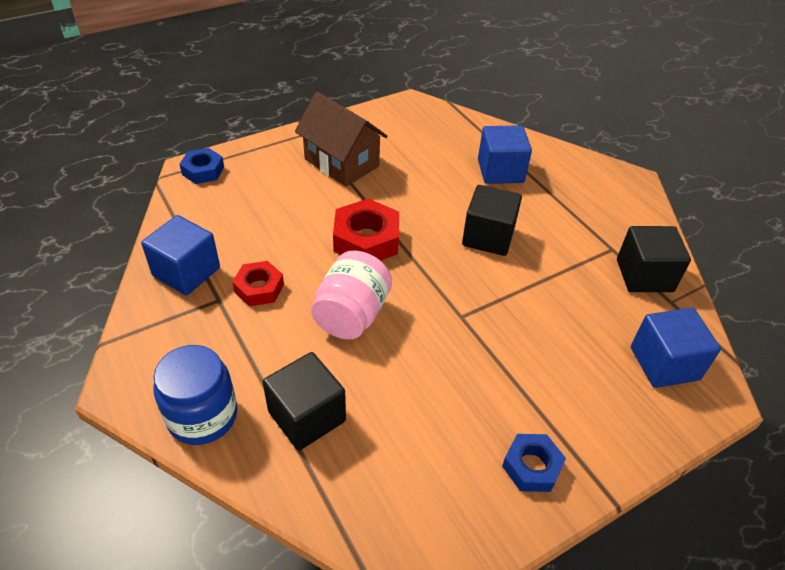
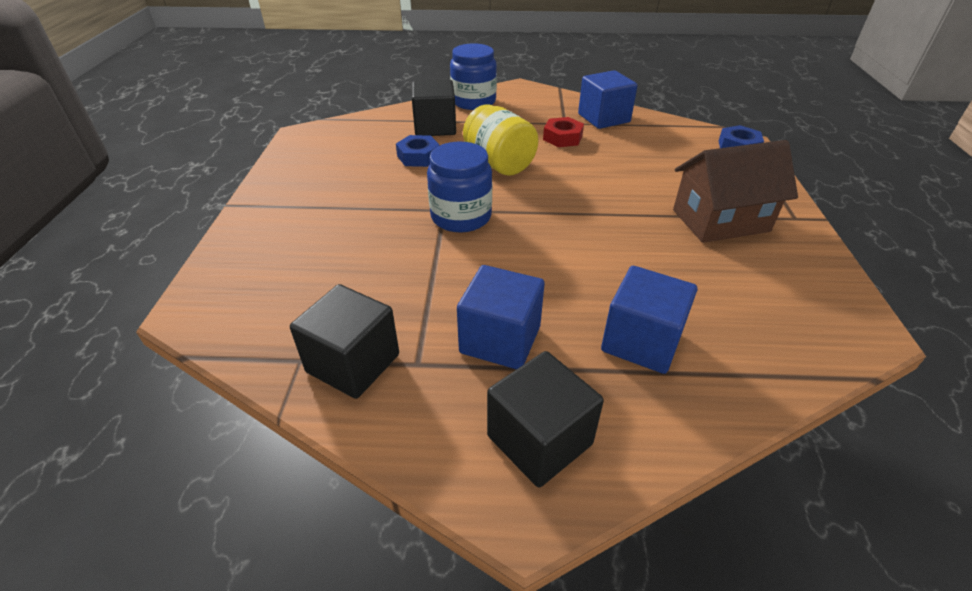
camera: 125 degrees right, 5 degrees down
pink jar [311,251,392,340] -> yellow jar [463,104,538,176]
red nut [333,198,399,261] -> none
black cube [462,185,522,256] -> black cube moved to [487,351,604,488]
blue nut [502,434,566,492] -> blue nut moved to [396,135,440,167]
blue cube [631,308,721,388] -> blue cube moved to [457,265,544,369]
none -> blue jar [427,142,492,233]

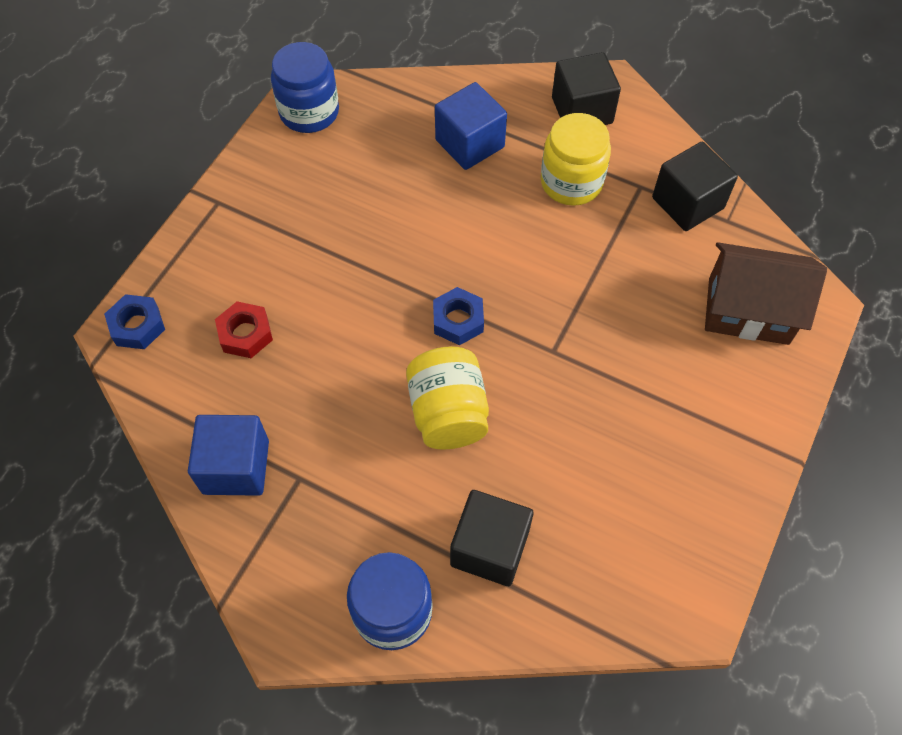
camera: 155 degrees left, 20 degrees up
blue nut [396,135,440,167] -> blue nut moved to [433,287,484,345]
blue jar [427,142,492,233] -> blue jar moved to [271,42,339,133]
blue cube [457,265,544,369] -> yellow jar [541,113,611,206]
red nut [543,117,584,147] -> red nut moved to [215,301,273,358]
brown house [673,140,798,243] -> brown house moved to [705,242,827,345]

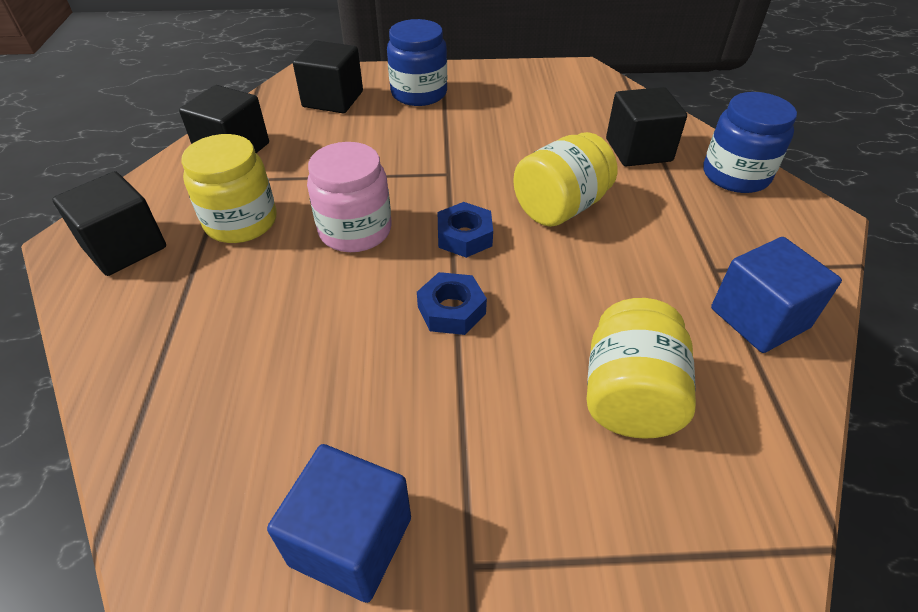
camera: 120 degrees left, 15 degrees down
blue nut [104,294,165,349] -> blue nut moved to [417,272,487,335]
red nut [215,301,273,358] -> yellow jar [587,298,696,439]
blue jar [271,42,339,133] -> blue jar moved to [387,19,447,106]
blue cube [435,82,507,170] -> blue cube moved to [267,444,411,603]
brown house [705,242,827,345] -> black cube [293,41,363,113]
none -> pink jar [307,142,392,252]

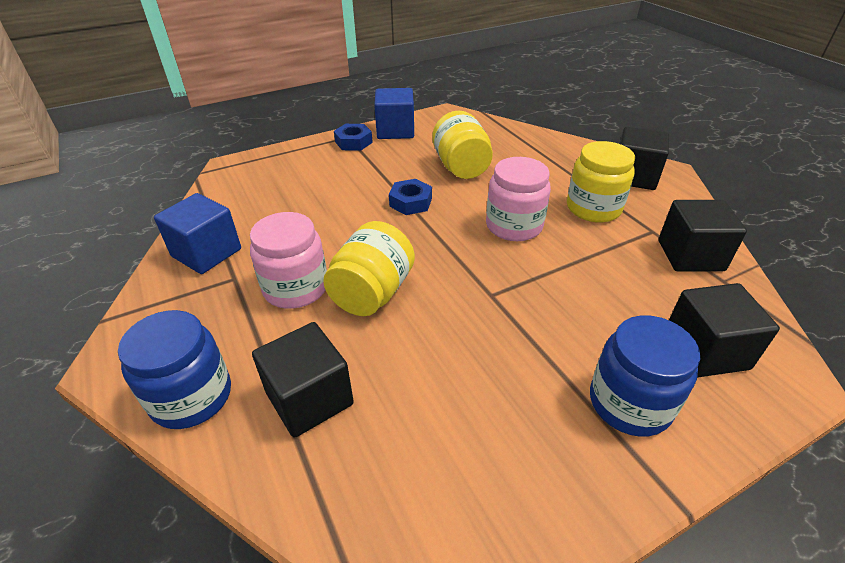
camera: 155 degrees right, 5 degrees down
blue nut [438,202,493,258] -> blue nut moved to [334,124,373,151]
yellow jar [587,298,696,439] -> yellow jar moved to [432,111,493,179]
none -> pink jar [250,212,327,309]

